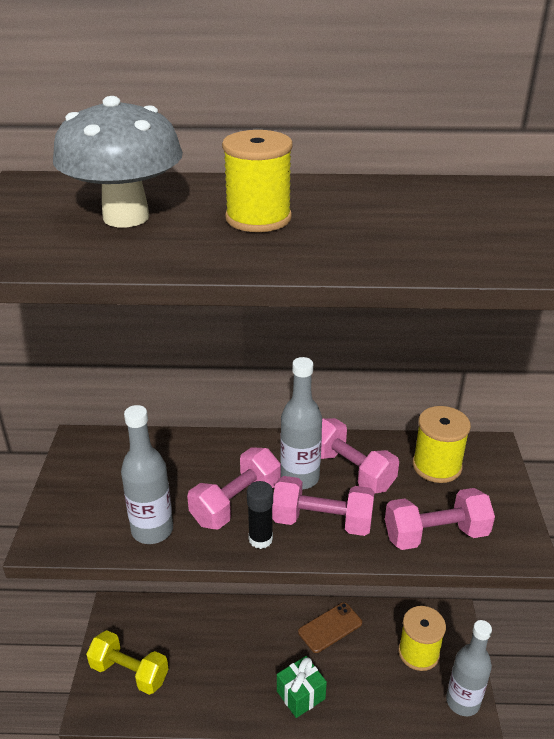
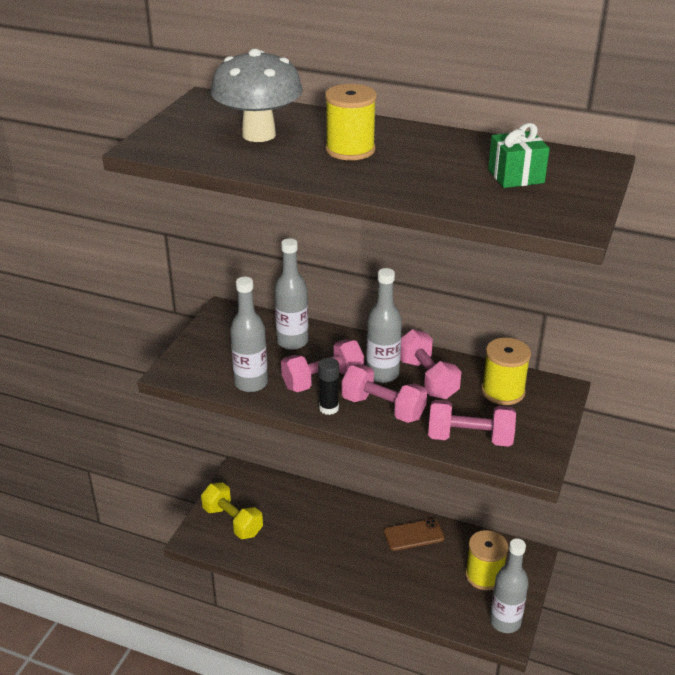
camera: 20 degrees right, 0 degrees up
green gift [277,656,327,718] -> green gift moved to [488,123,550,188]
none -> grey bottle [274,238,308,350]

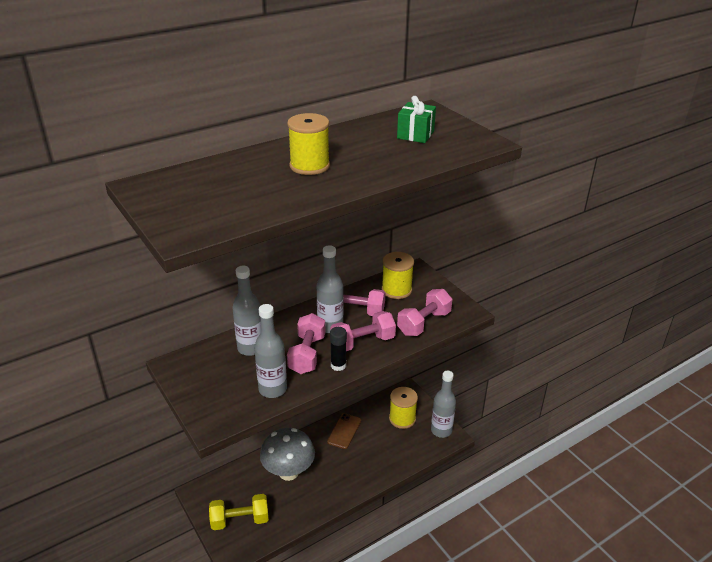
camera: 55 degrees left, 0 degrees up
grey mushroom [211,49,303,142] -> grey mushroom moved to [260,428,315,481]

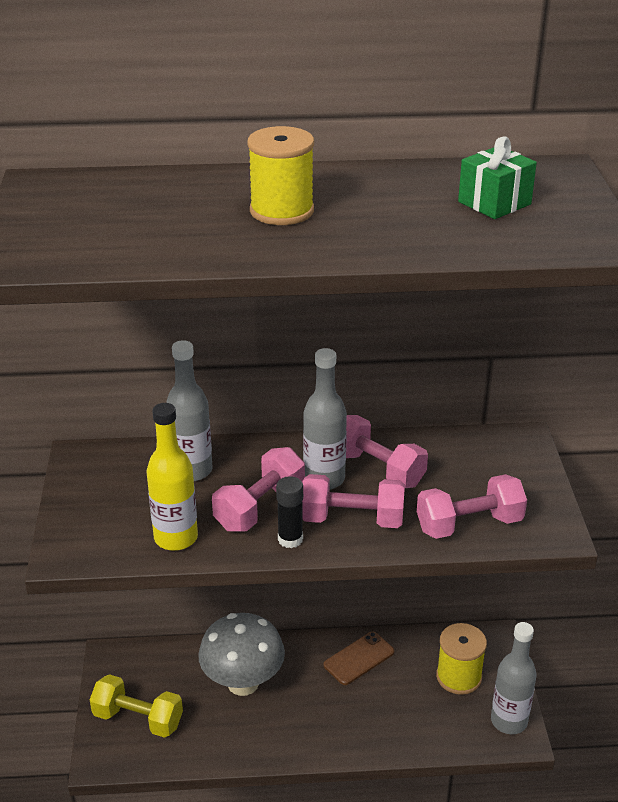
camera: 30 degrees right, 0 degrees up
grey bottle [254,304,287,398] -> yellow bottle [147,403,198,551]
yellow spool [382,252,414,299] -> none

